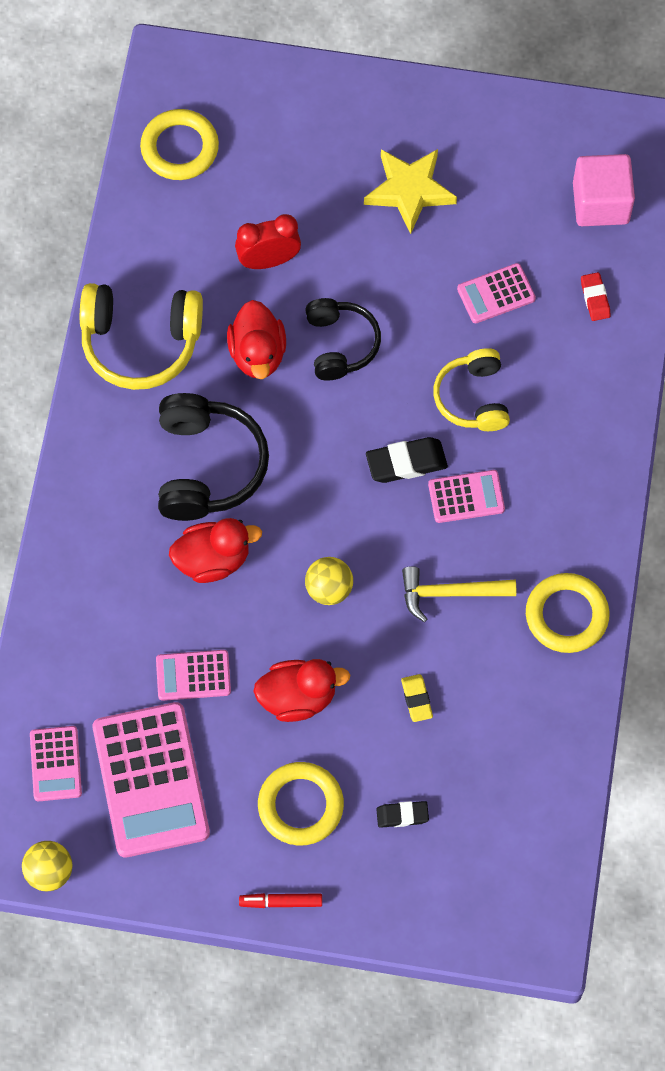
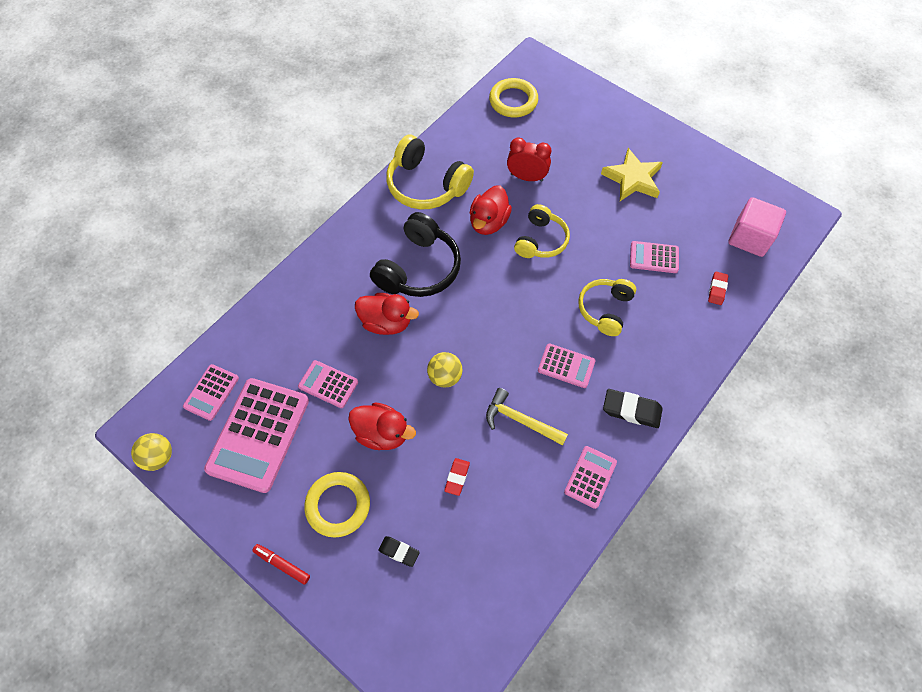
camera: 30 degrees right, 5 degrees down
black headphones [305,298,381,381] -> yellow headphones [514,204,570,258]
black eraser [366,437,448,483] -> black eraser moved to [603,389,663,428]
yellow eraser [401,674,433,722] -> red eraser [444,458,470,496]
yellow ring [526,573,610,653] -> pink calculator [564,446,617,509]

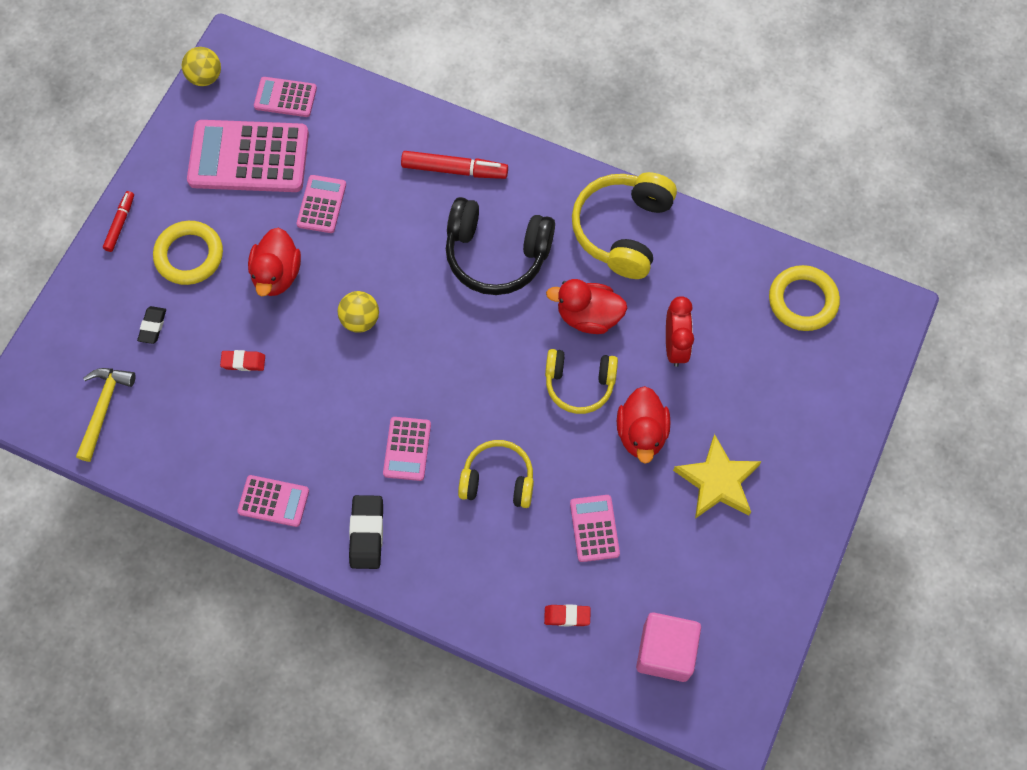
camera: 75 degrees right, 5 degrees up
red duck [355,293,419,335] -> red duck moved to [617,386,670,464]
yellow hammer [486,388,568,446] -> yellow hammer moved to [76,368,136,462]
none -> red marker [401,151,508,179]

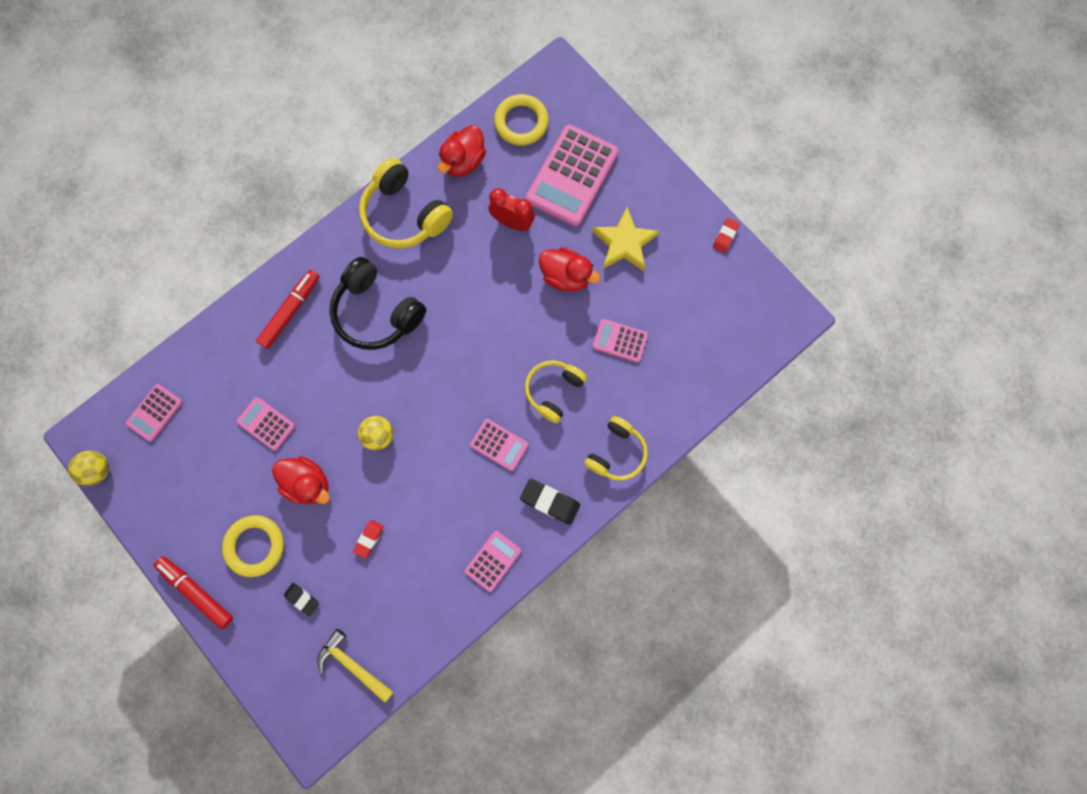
camera: 65 degrees left, 10 degrees up
red marker [103,191,134,252] -> red marker [153,556,233,629], size x1.64
pink calculator [187,120,309,192] -> pink calculator moved to [526,124,619,226]
black headphones [446,197,555,295] -> black headphones turned 90 degrees clockwise [329,257,426,350]
red eraser [544,604,591,627] -> red eraser moved to [713,218,740,253]
yellow headphones [545,349,618,414] -> yellow headphones moved to [584,416,648,481]
red duck [546,279,627,334] -> red duck moved to [438,125,486,177]
pink cube [636,612,701,682] -> none

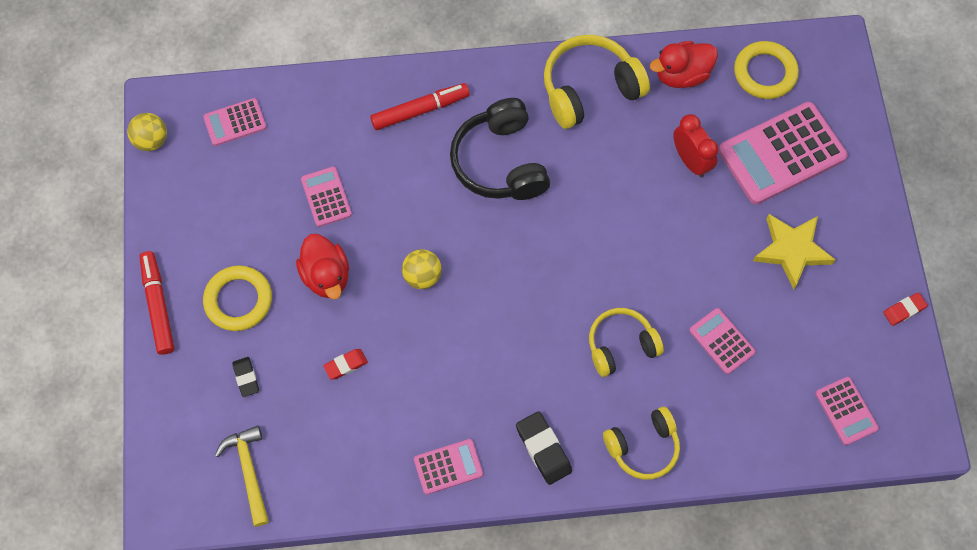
camera: 35 degrees right, 10 degrees down
yellow headphones [359,158,453,249] -> yellow headphones turned 75 degrees clockwise [544,35,650,129]
pink calculator [470,419,528,471] -> pink calculator moved to [815,377,879,445]
red duck [539,247,601,292] -> none

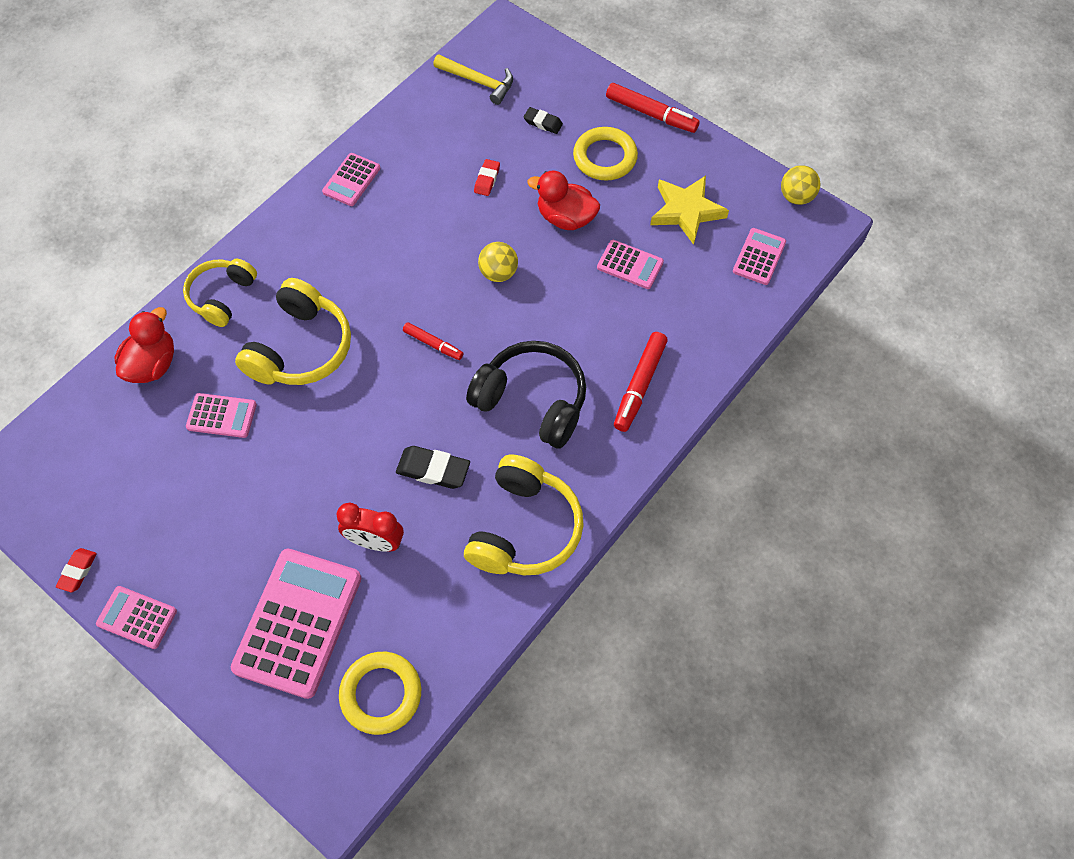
camera: 135 degrees right, 5 degrees down
black eraser [516,411,572,485] -> black eraser moved to [396,446,470,489]
yellow headphones [589,308,664,377] -> yellow headphones [235,278,351,385], size x1.52
red duck [650,41,718,88] -> red duck moved to [114,307,174,383]
yellow star [753,214,835,290] -> yellow star moved to [650,175,729,245]
pink calculator [815,377,879,445] -> pink calculator moved to [96,586,177,649]
none -> red marker [403,322,463,360]

